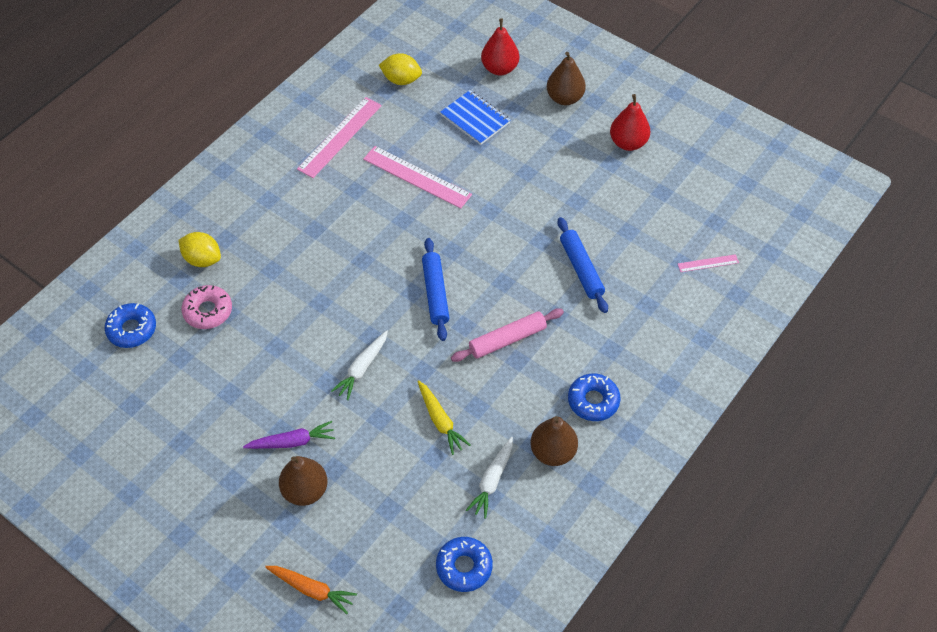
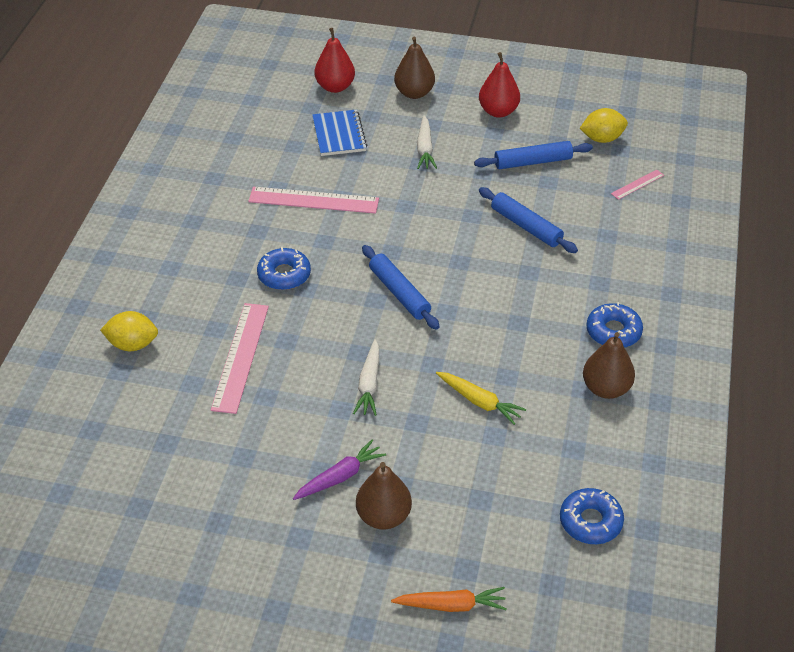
camera: 25 degrees left, 10 degrees down
blue donut [105,303,156,348] -> blue donut moved to [257,247,311,290]
pink donut [182,285,232,329] -> none
pink ruler [297,97,382,178] -> pink ruler moved to [211,303,269,414]
yellow lemon [379,53,422,85] -> yellow lemon moved to [580,108,628,143]
blue notebook [440,90,510,145] -> blue notebook turned 60 degrees clockwise [312,110,367,156]
pink rolling pin [451,308,564,362] -> none
white carrot [466,437,513,519] -> white carrot moved to [417,116,437,169]
none -> blue rolling pin [474,141,593,169]

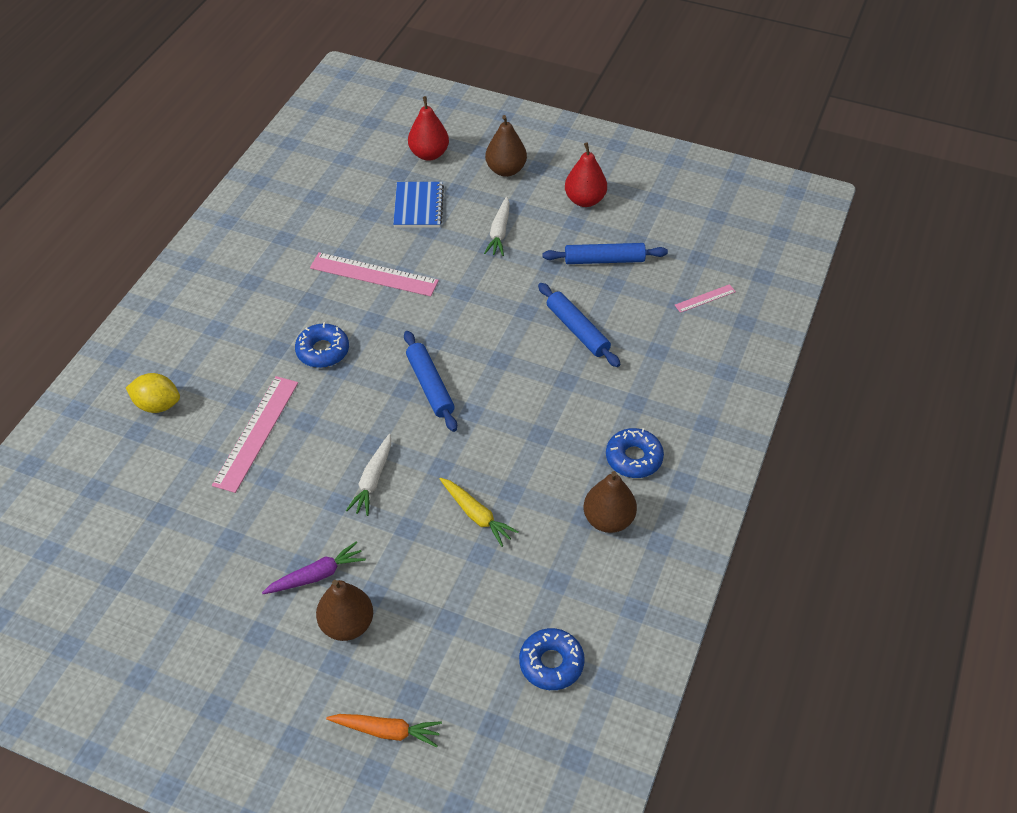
camera: 10 degrees right, 5 degrees up
yellow lemon [580,108,628,143] -> none

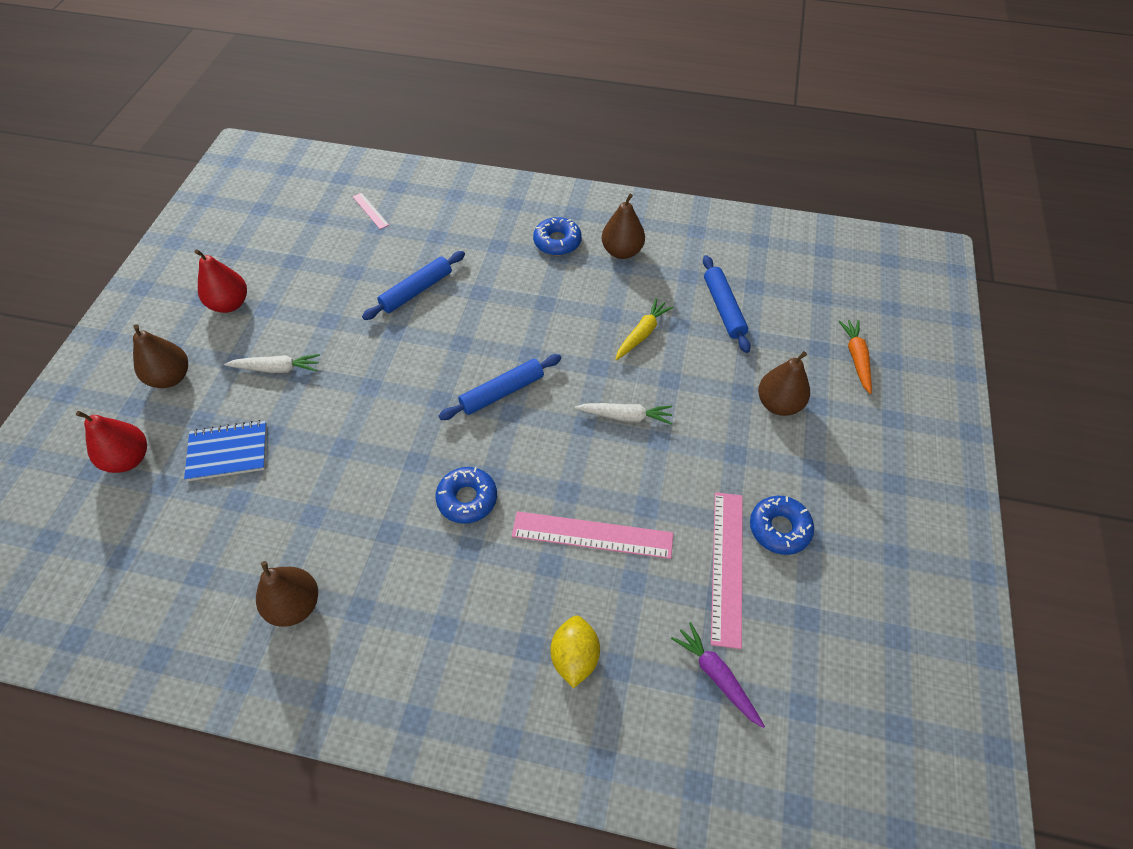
camera: 100 degrees left, 5 degrees up
purple carrot [262,541,366,594] -> purple carrot moved to [671,622,765,728]
pink ruler [310,252,439,297] -> pink ruler moved to [711,492,743,649]
blue donut [519,628,585,690] -> blue donut moved to [750,496,814,555]
blue rolling pin [542,243,668,264] -> blue rolling pin moved to [703,255,751,353]
none -> brown pear [256,561,318,627]

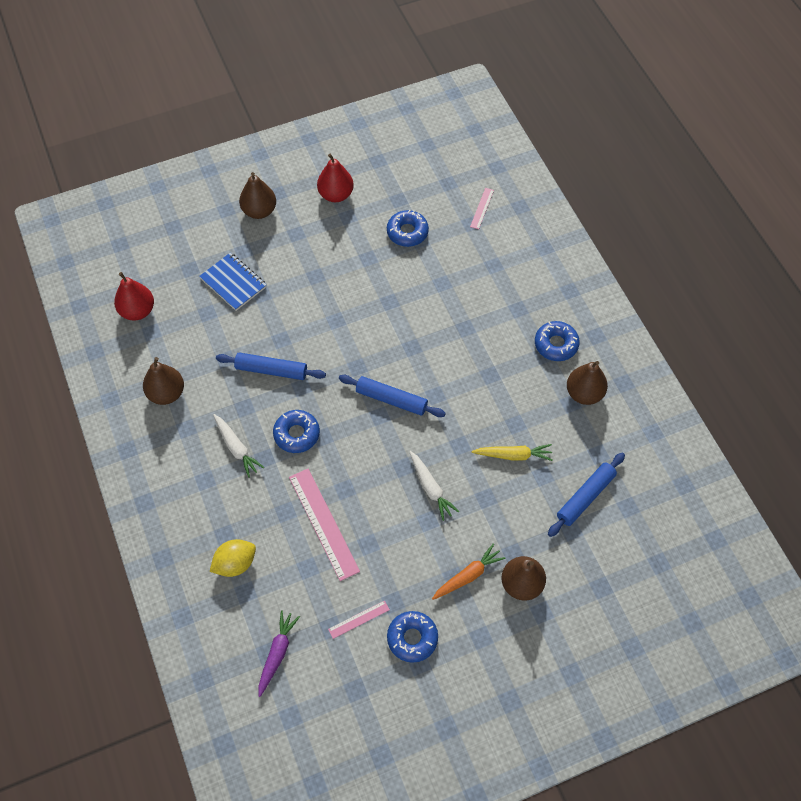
camera: 55 degrees right, 5 degrees up
red pear [76,411,147,473] -> red pear moved to [114,272,154,320]
white carrot [224,354,320,373] -> white carrot moved to [213,414,264,478]
blue rolling pin [362,251,465,320] -> blue rolling pin moved to [216,352,326,380]
pink ruler [711,492,743,649] -> pink ruler [328,600,390,639], size x0.49
orange carrot [838,320,872,394] -> orange carrot moved to [432,544,506,600]
none -> blue donut [387,210,429,247]

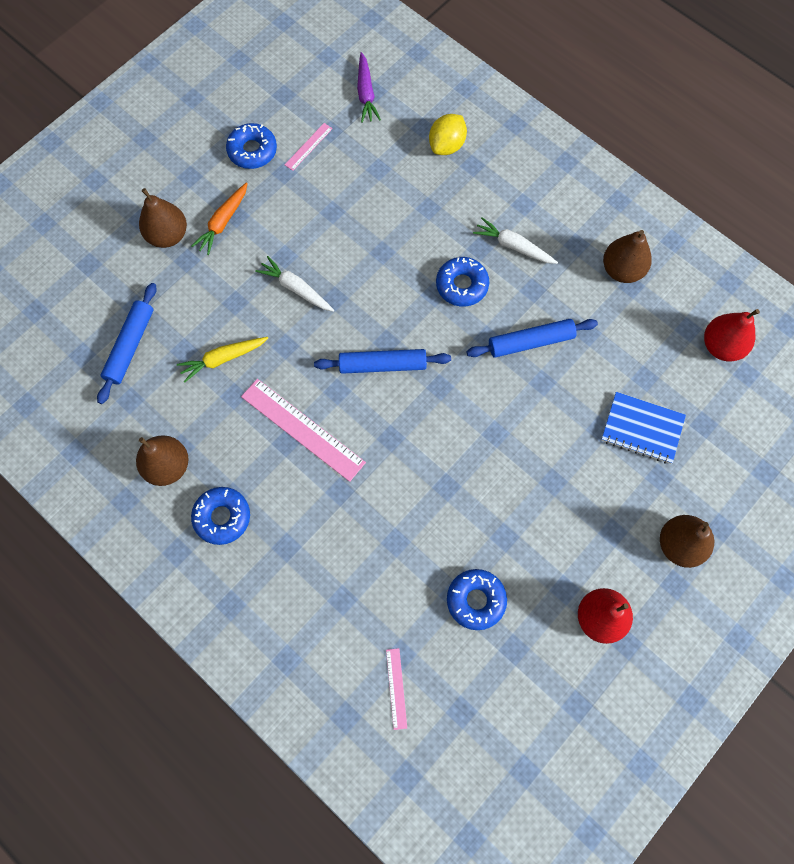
camera: 155 degrees right, 10 degrees up
pink ruler [289,469,360,581] -> pink ruler moved to [241,379,366,482]

